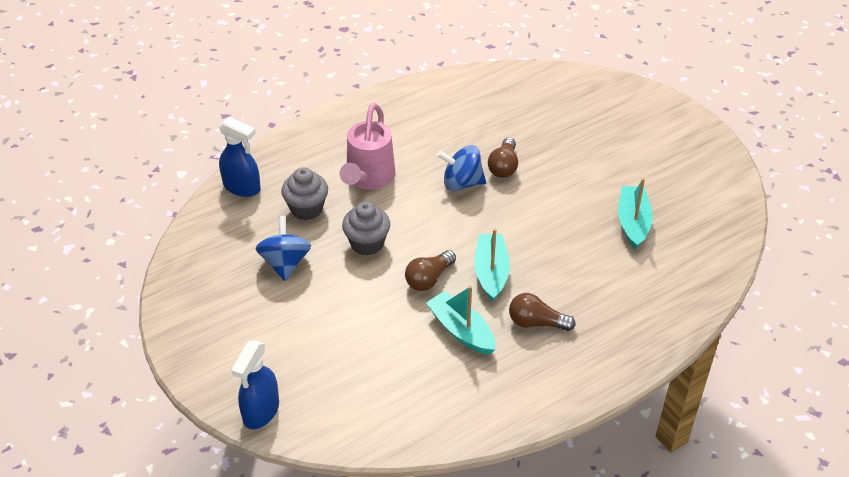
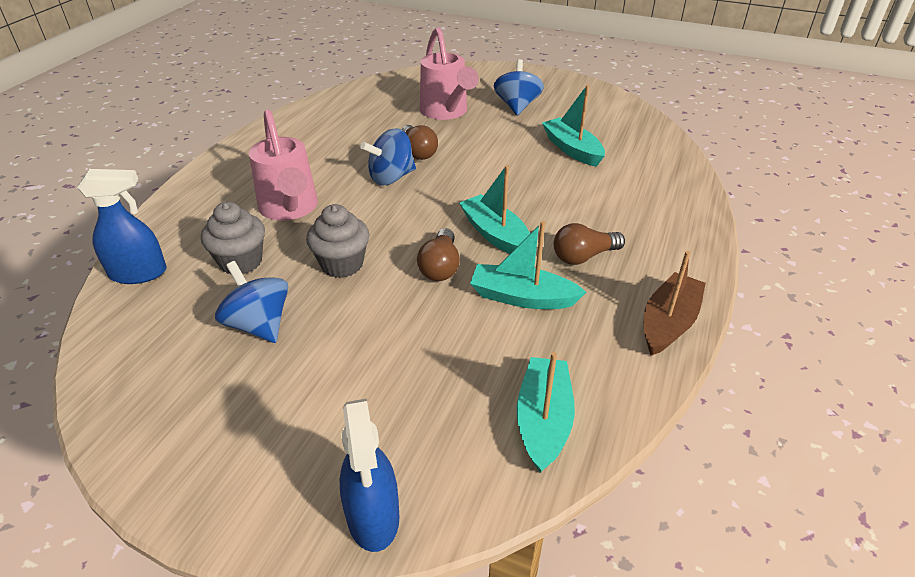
camera: 35 degrees left, 5 degrees down
none -> pink watering can [420,27,479,120]
none -> blue spinning top [494,59,544,115]
none -> turquoise boat [517,352,575,473]
none -> brown boat [644,251,706,356]

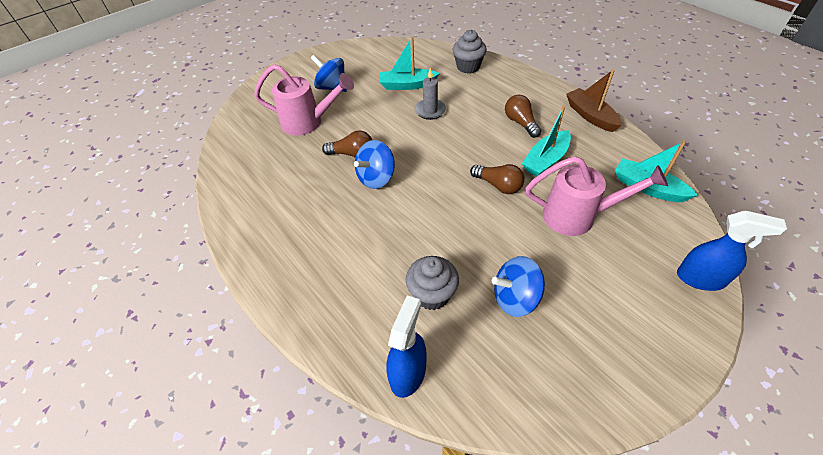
camera: 60 degrees left, 10 degrees up
pink watering can [249,109,318,221] -> pink watering can moved to [526,156,668,236]
grey cupcake [306,204,369,278] -> grey cupcake moved to [453,30,487,74]
blue spinning top [360,128,416,186] -> blue spinning top turned 45 degrees clockwise [354,140,395,189]
turquoise boat [459,165,530,254] -> none
brown light bulb [554,223,625,265] -> brown light bulb turned 150 degrees clockwise [505,95,541,138]
none -> grey candle [415,68,446,120]

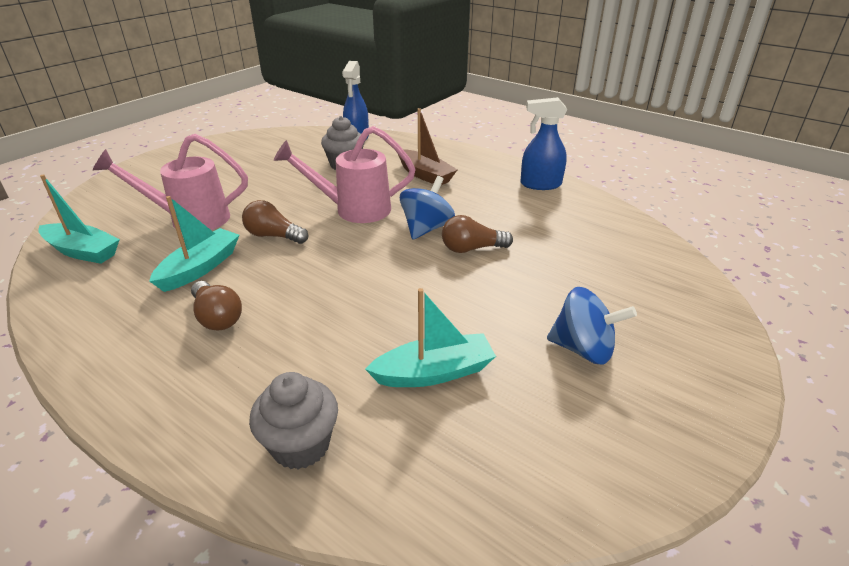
camera: 165 degrees right, 15 degrees down
pink watering can [254,64,354,136] -> pink watering can moved to [274,126,416,223]
grey candle [415,68,446,120] -> none
blue spinning top [492,256,545,317] -> none
brown boat [566,69,622,132] -> brown boat moved to [398,108,457,185]
blue spray bottle [677,211,787,291] -> blue spray bottle moved to [520,97,567,190]

